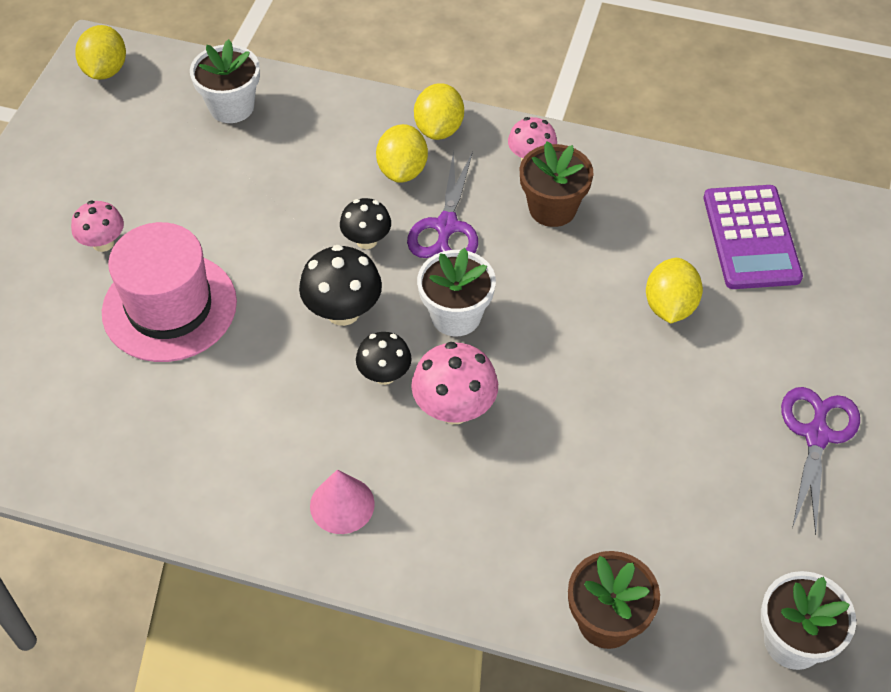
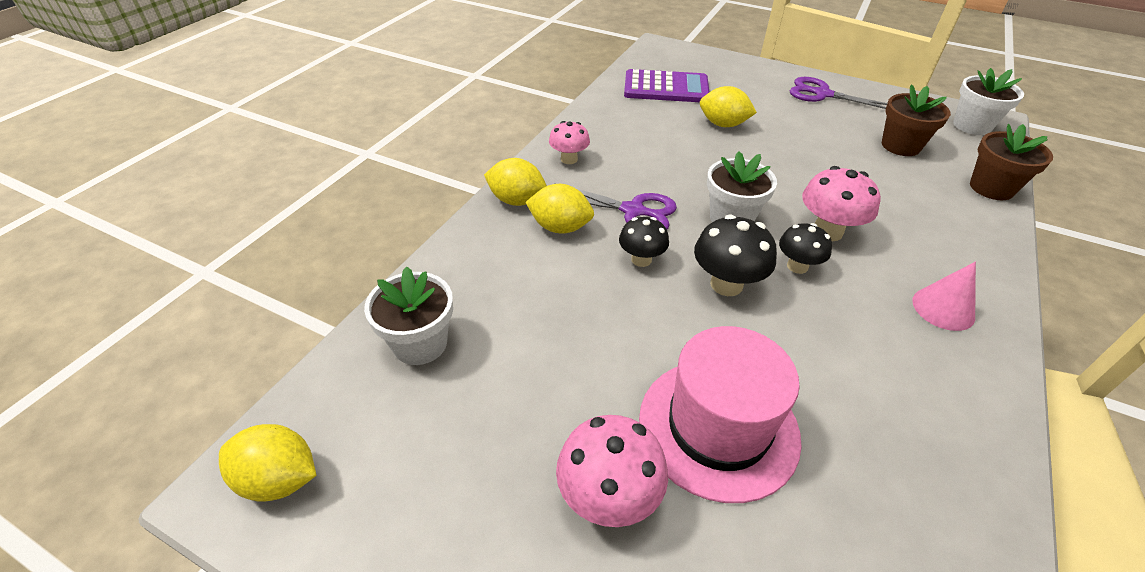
camera: 80 degrees left, 10 degrees down
pink mushroom [71,201,124,252] -> pink mushroom [556,415,668,527], size x1.52
brown flower pot [520,141,594,227] -> brown flower pot moved to [882,84,951,156]

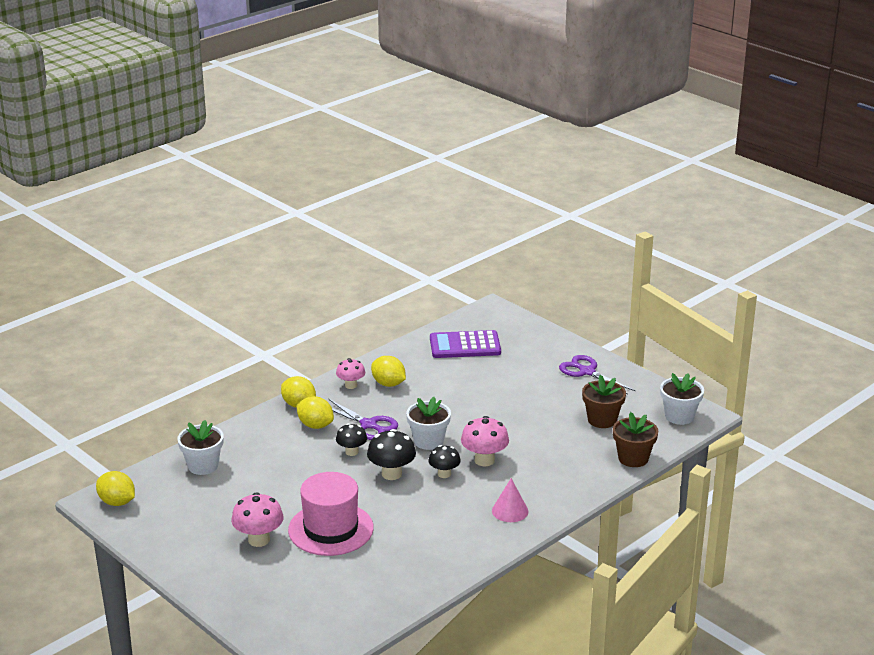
camera: 20 degrees right, 15 degrees down
purple calculator [624,69,709,102] -> purple calculator turned 150 degrees clockwise [430,330,501,358]
yellow lemon [700,86,757,127] -> yellow lemon moved to [371,356,406,387]

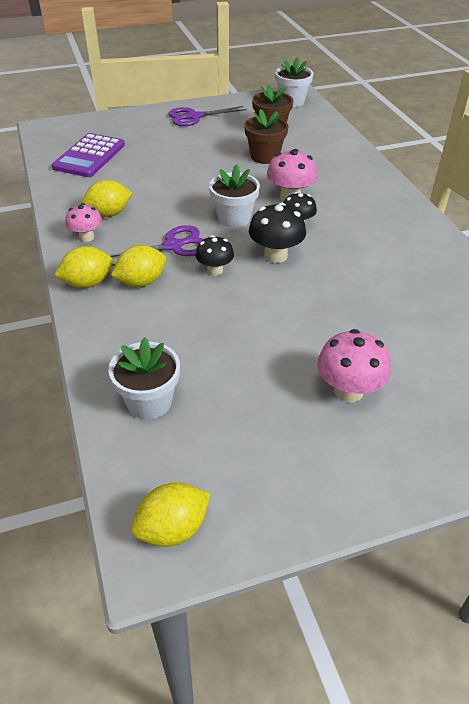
camera: 65 degrees left, 15 degrees up
pink hat [288,472,374,556] -> none
pink cone [492,478,528,522] -> none
brown flower pot [613,412,658,467] -> brown flower pot moved to [244,109,289,164]

